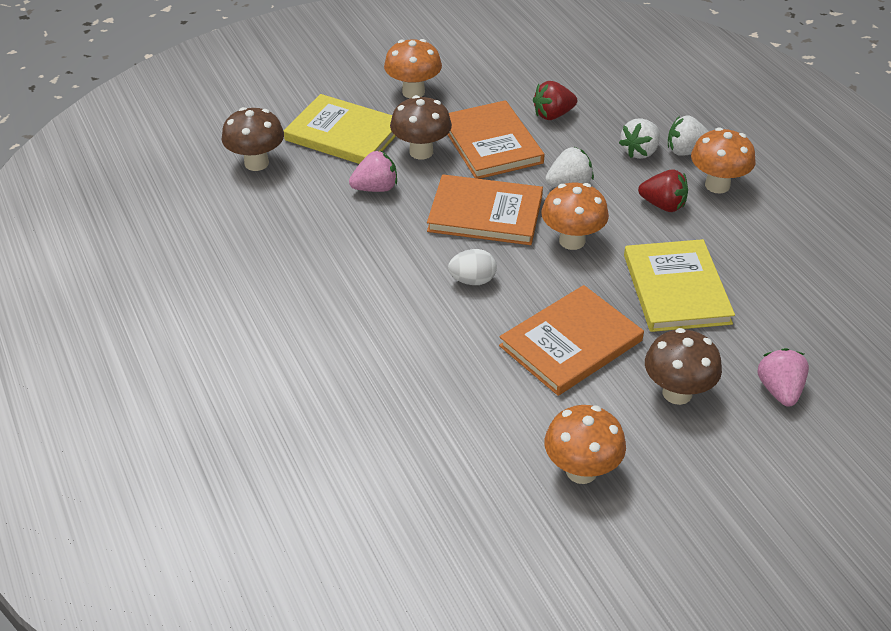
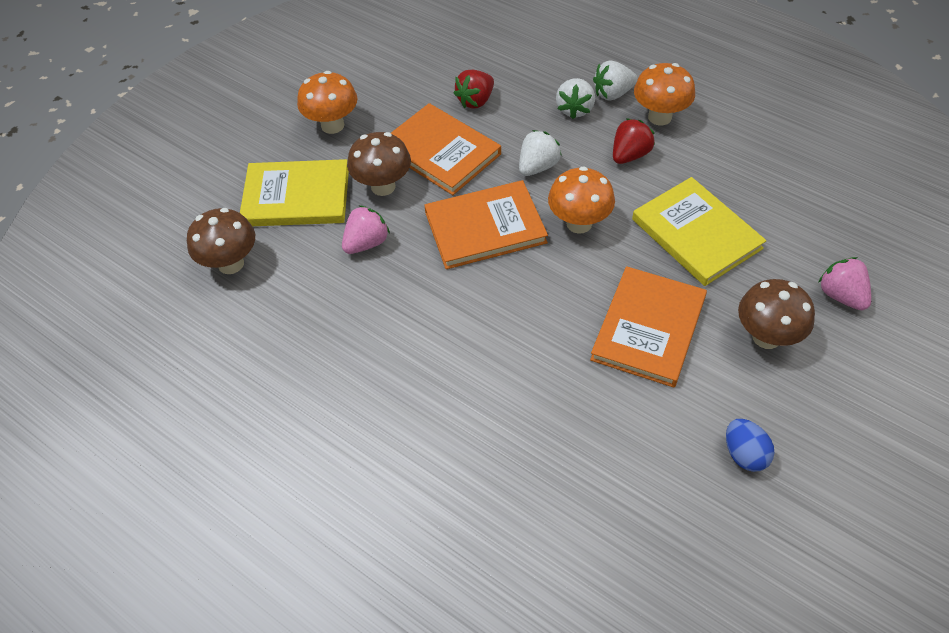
camera: 25 degrees left, 10 degrees up
white egg [448,249,497,285] -> none
orange mushroom [545,405,626,484] -> blue egg [726,419,774,472]
red strawberry [638,169,688,212] -> red strawberry turned 45 degrees counterclockwise [613,118,655,164]

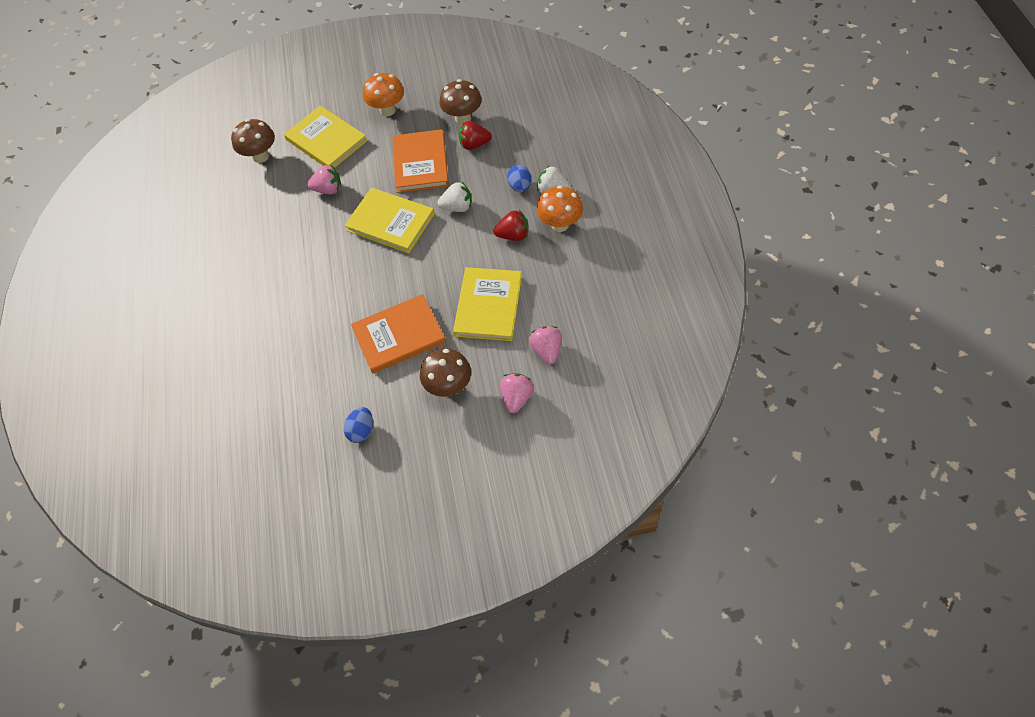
camera: 45 degrees right, 5 degrees up
brown mushroom [347,132,411,196] -> brown mushroom moved to [439,79,482,124]
orange book [424,180,548,269] -> yellow book [344,187,434,254]
orange mushroom [548,166,615,234] -> none
white strawberry [556,78,595,119] -> blue egg [507,165,531,192]
none -> pink strawberry [529,326,562,364]

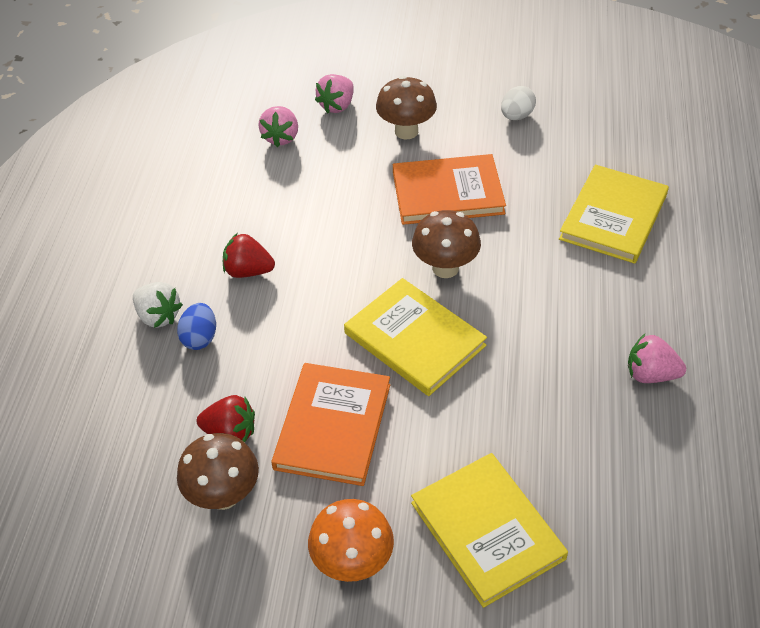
camera: 165 degrees left, 10 degrees down
brown mushroom [231,119,275,163] -> brown mushroom moved to [412,210,481,278]
pink strawberry [307,165,341,194] -> pink strawberry moved to [628,334,686,383]
blue egg [344,407,373,443] -> white egg [501,86,536,120]
white strawberry [438,182,472,212] -> none
yellow book [453,267,522,341] -> yellow book moved to [559,165,669,264]
orange mushroom [537,185,583,232] -> none

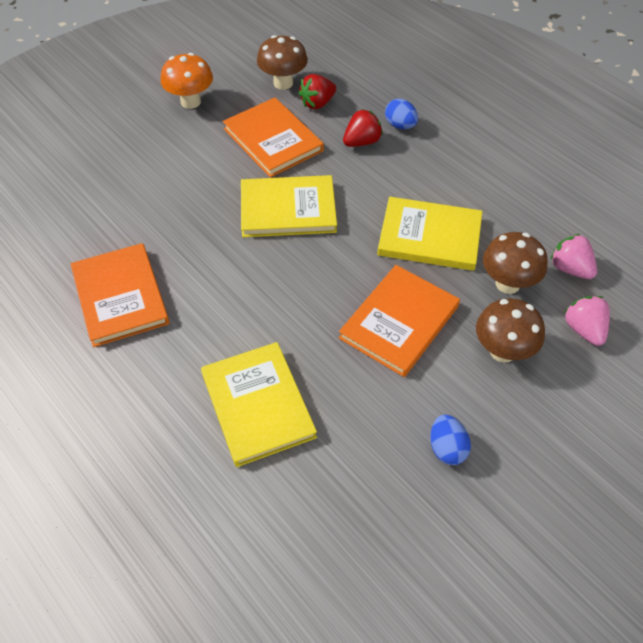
camera: 130 degrees right, 5 degrees up
white strawberry [133,282,183,328] -> none
red strawberry [223,233,275,278] -> red strawberry moved to [343,109,383,147]
yellow book [411,453,568,608] -> yellow book moved to [377,197,482,271]
brown mushroom [412,210,481,278] -> brown mushroom moved to [483,232,548,294]
white egg [501,86,536,120] -> blue egg [430,415,471,465]
pink strawberry [628,334,686,383] -> orange book [71,243,170,347]

